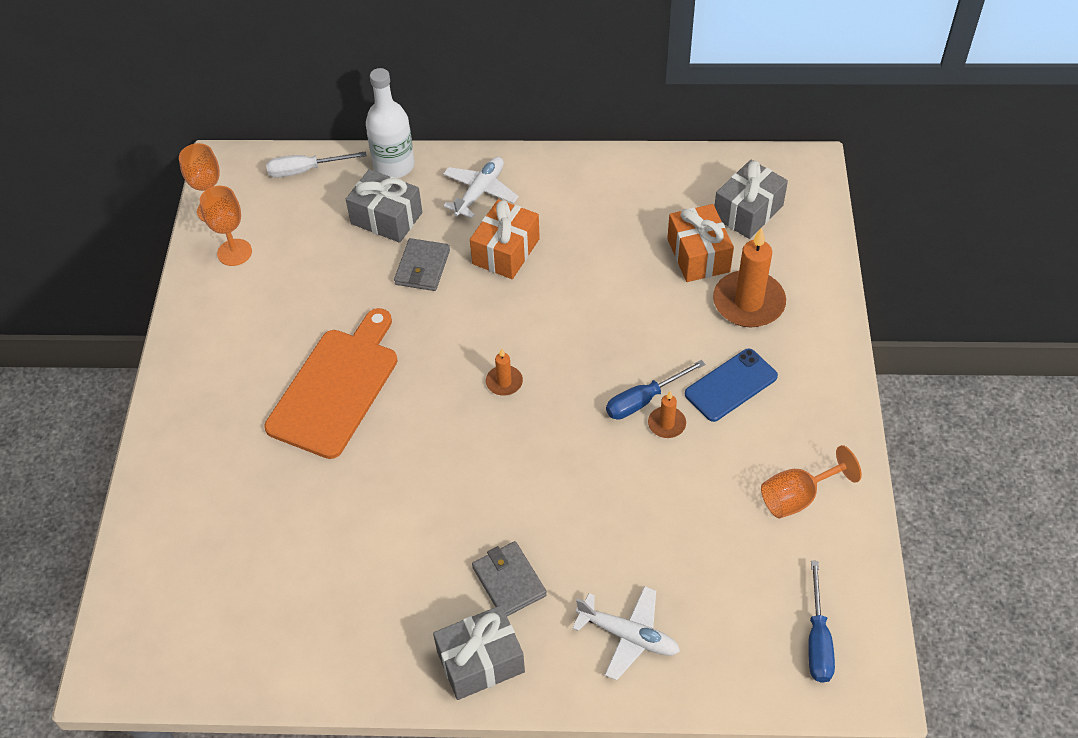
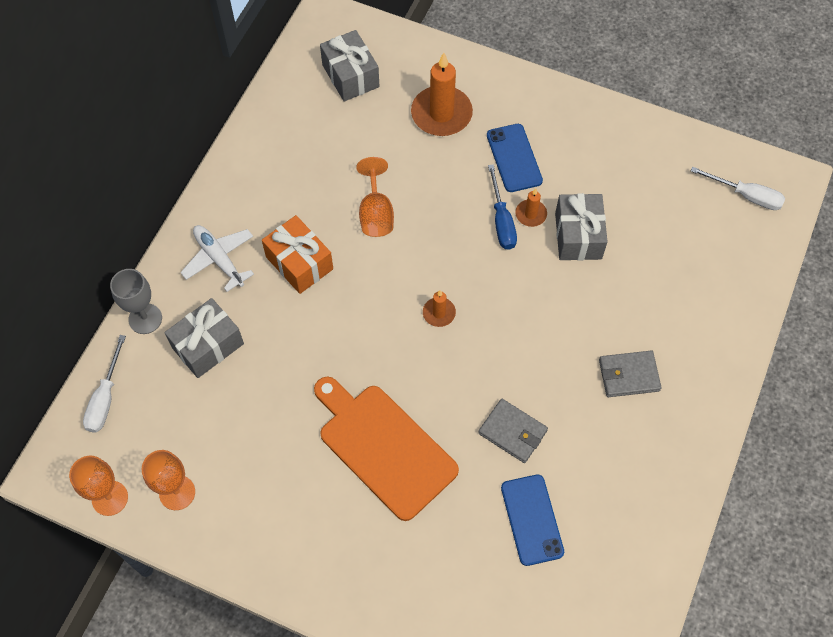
camera: 70 degrees left, 10 degrees up
white bottle [366,68,415,178] -> grey goblet [110,269,162,334]
grey wallet [394,238,450,291] -> grey wallet moved to [478,399,548,463]
grey gift [433,605,525,700] -> grey gift moved to [555,193,608,261]
white plane [572,586,680,681] -> none
orange gift [667,204,734,282] -> none
orange goblet [761,445,862,519] -> orange goblet moved to [356,157,394,237]
blue screwdriver [808,561,835,683] -> white screwdriver [691,167,785,210]
none -> blue phone [501,475,564,566]

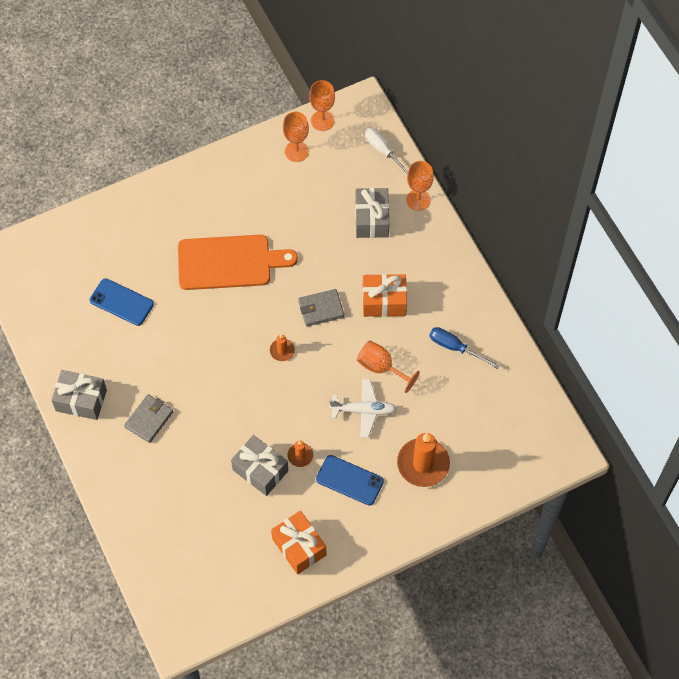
camera: 130 degrees right, 0 degrees up
grey goblet [110,269,162,334] -> orange goblet [406,161,434,211]
white plane [180,225,254,292] -> white plane moved to [330,379,397,438]
grey gift [320,30,379,101] -> grey gift moved to [51,370,107,420]
grey wallet [478,399,548,463] -> grey wallet moved to [298,289,344,327]
blue screwdriver [488,164,517,250] -> blue screwdriver moved to [429,327,500,369]
white screwdriver [691,167,785,210] -> none
none -> orange gift [271,511,326,574]

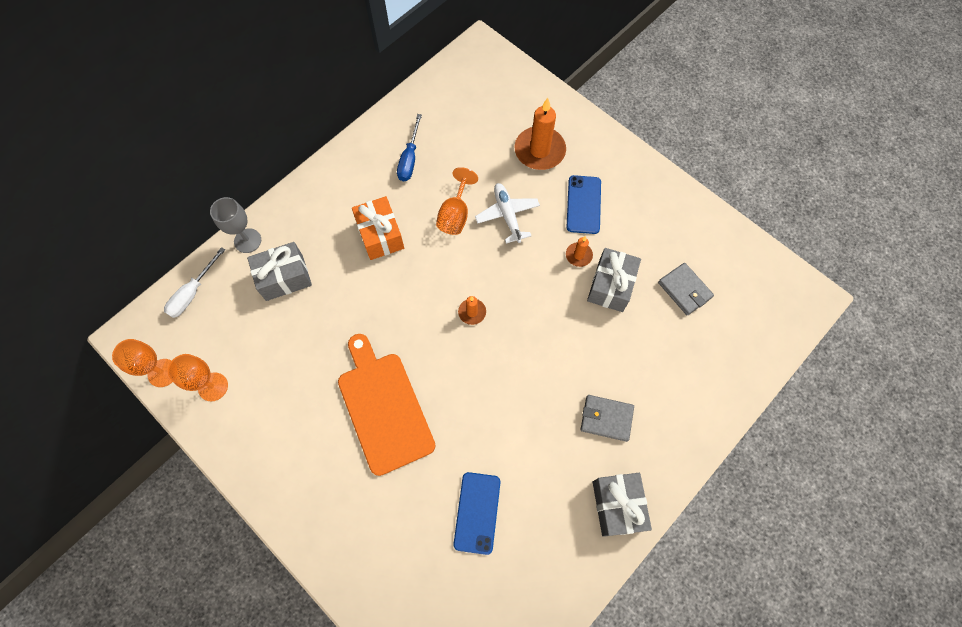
camera: 110 degrees left, 5 degrees up
orange gift [271,511,326,574] -> none
grey wallet [298,289,344,327] -> grey wallet moved to [658,263,714,315]
orange goblet [406,161,434,211] -> grey goblet [210,197,261,253]

